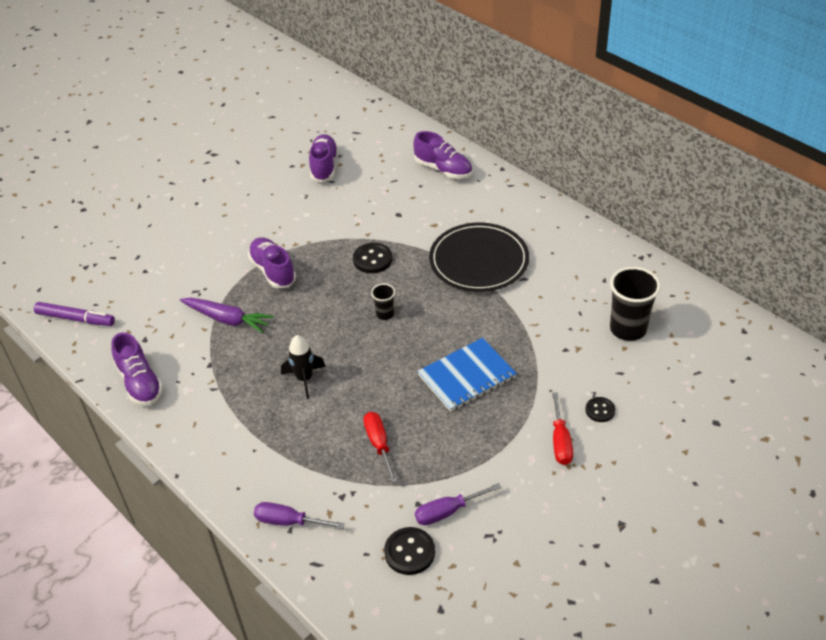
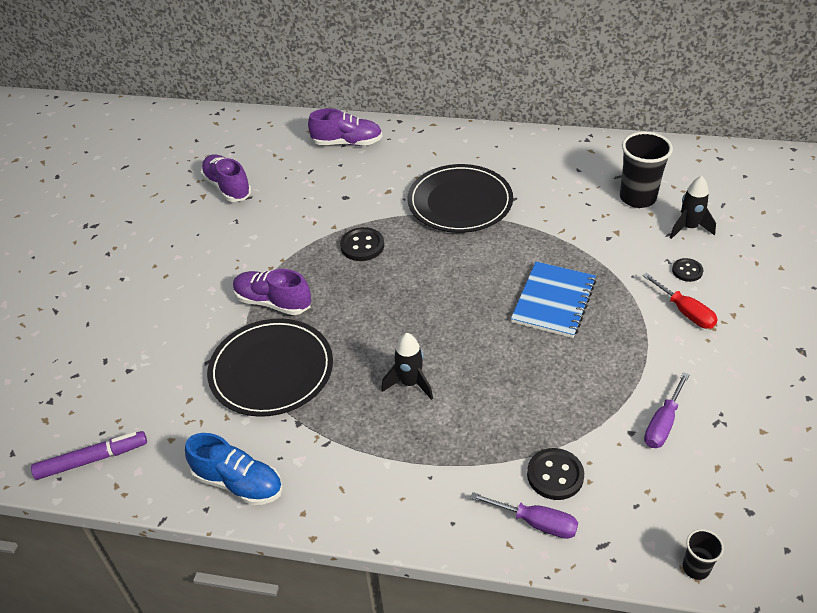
camera: 35 degrees left, 0 degrees up
purple shoe [111,332,163,406] -> blue shoe [185,433,283,505]
purple carrot [180,298,273,333] -> black plate [207,318,333,417]
purple screwdriver [254,502,345,529] -> purple screwdriver turned 135 degrees counterclockwise [470,492,578,539]
red screwdriver [363,412,397,483] -> none
black cup [371,284,395,320] -> black cup moved to [683,529,724,580]
black button [384,527,435,575] -> black button moved to [527,448,584,500]
none -> black rocket [670,176,716,239]

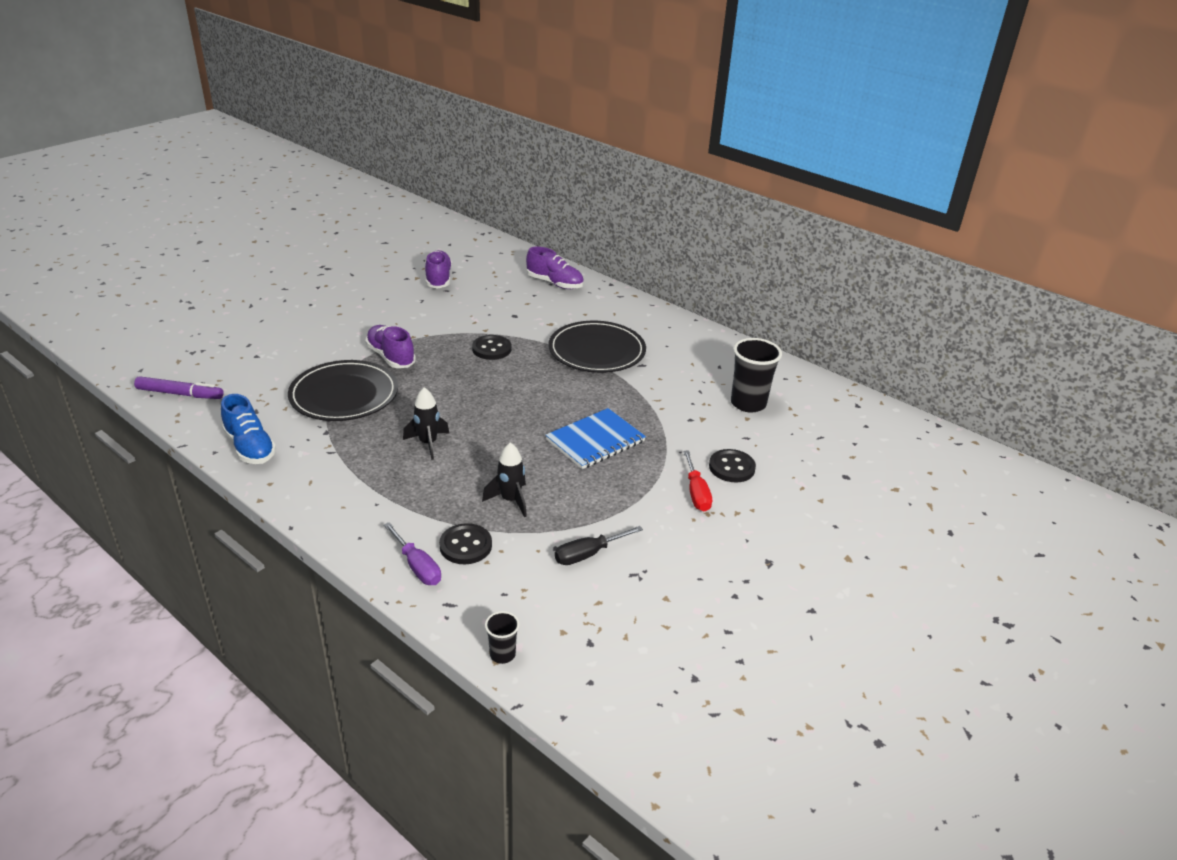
camera: 25 degrees right, 10 degrees down
purple screwdriver [644,372,689,448] -> black screwdriver [555,526,643,565]
black rocket [670,176,716,239] -> black rocket moved to [482,442,527,517]
black button [672,258,703,282] -> black button [709,449,756,482], size x1.56

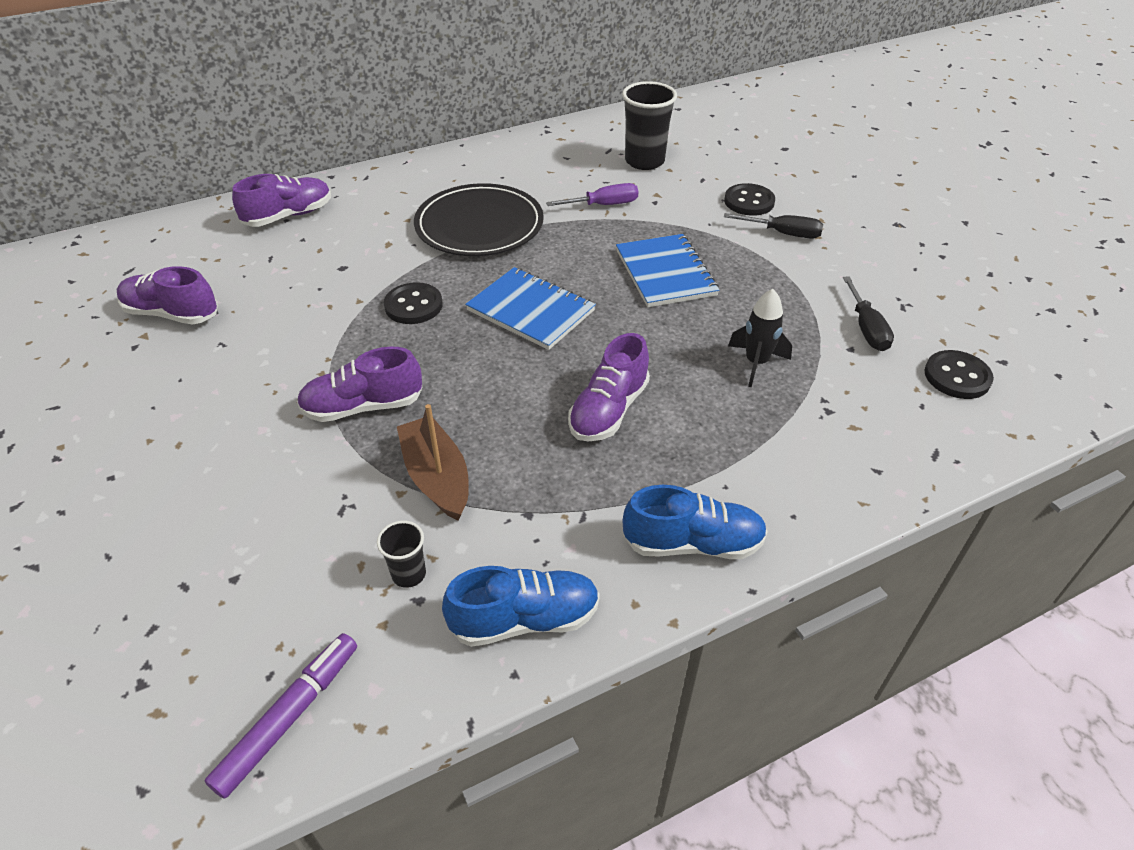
camera: 65 degrees left, 10 degrees up
black plate [288,360,398,421] -> brown boat [397,404,469,521]
purple screwdriver [384,522,441,585] -> purple screwdriver moved to [546,183,639,206]
black rocket [403,387,449,460] -> purple shoe [568,333,650,442]
black button [439,523,492,564] -> black button moved to [924,350,994,399]
black cup [485,611,520,664] -> black cup moved to [377,521,426,588]
red screwdriver [683,451,712,511] -> black screwdriver [724,213,823,239]
none -> blue notebook [465,267,596,350]
none -> blue shoe [623,485,768,559]

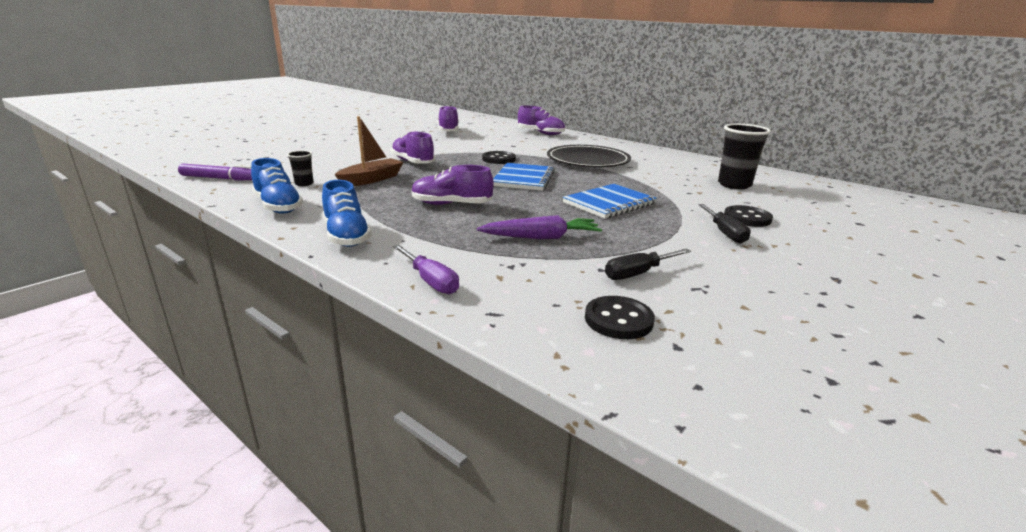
camera: 65 degrees right, 20 degrees down
purple screwdriver [546,183,639,206] -> purple screwdriver moved to [393,245,459,294]
black rocket [728,289,792,387] -> purple carrot [477,215,602,239]

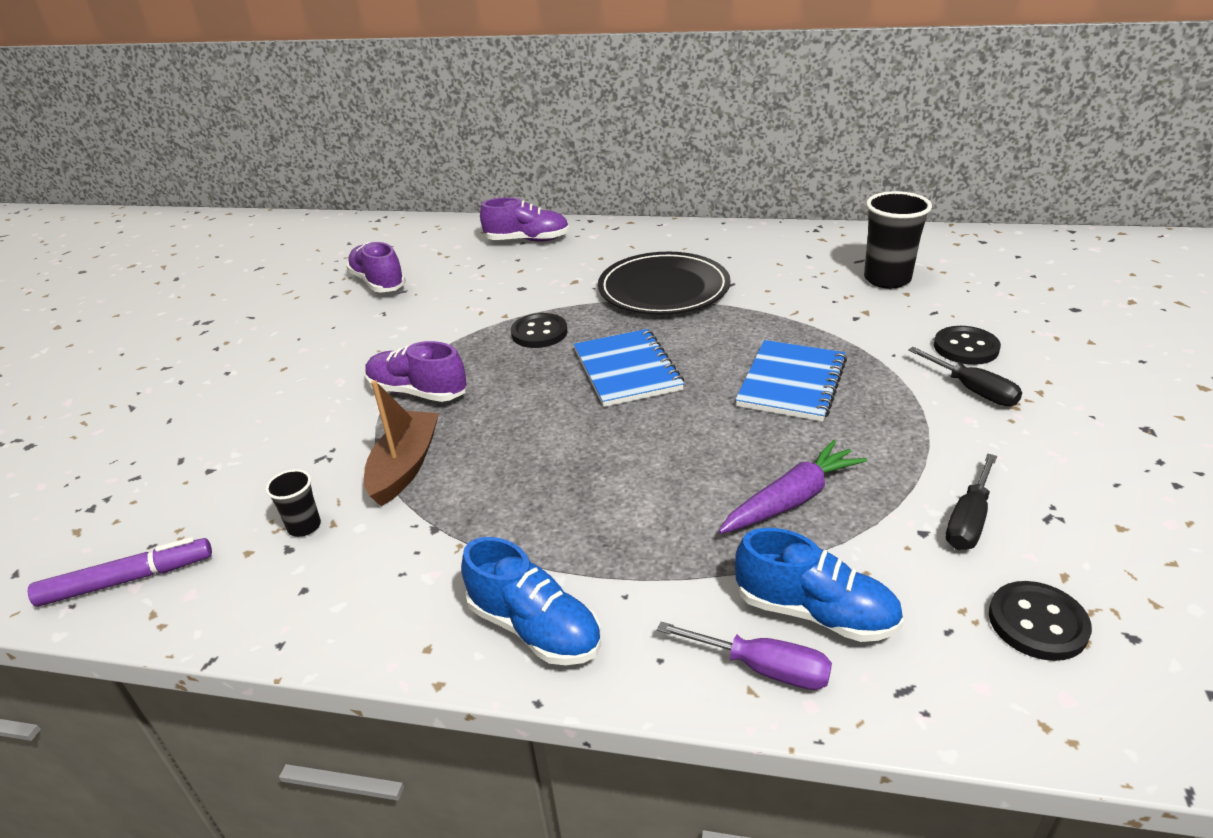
camera: 25 degrees left, 10 degrees up
blue shoe [251,158,303,214] -> blue shoe moved to [735,528,904,642]
purple shoe [411,165,494,205] -> none

